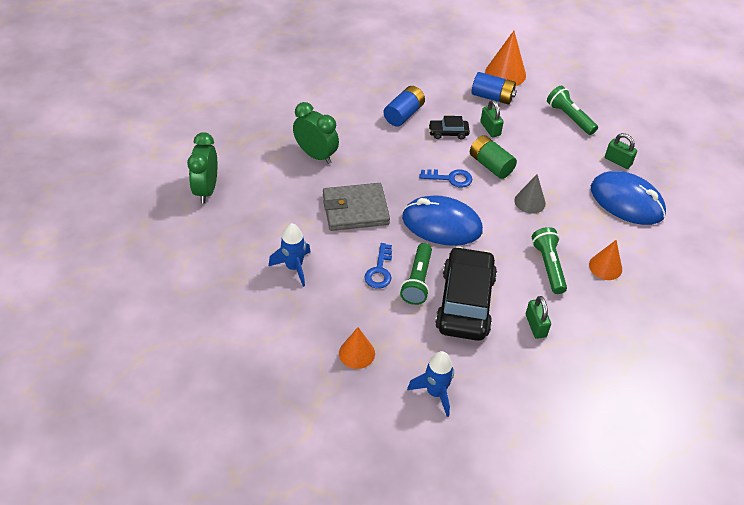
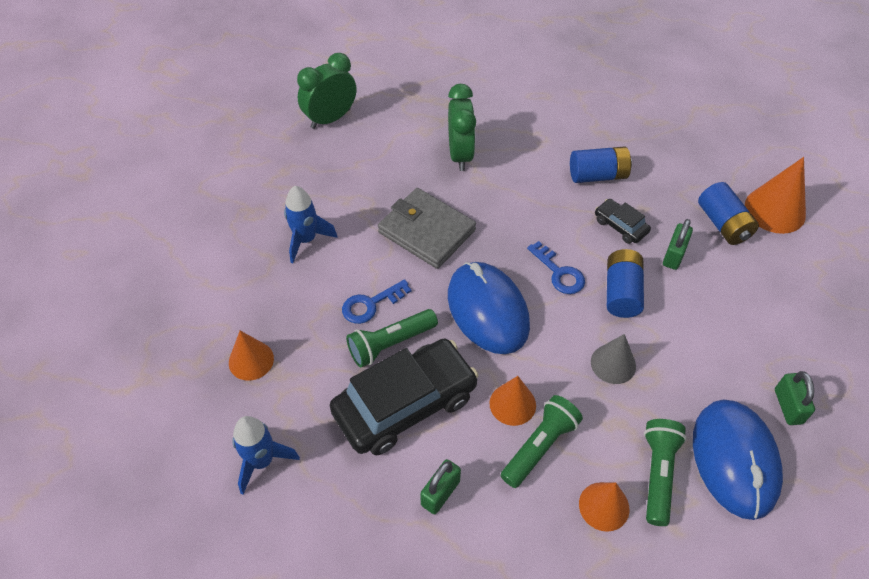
camera: 50 degrees right, 5 degrees up
green battery [470,135,517,179] -> blue battery [607,249,644,318]
green flashlight [547,86,598,135] -> green flashlight moved to [644,419,687,526]
none -> orange cone [489,376,536,426]

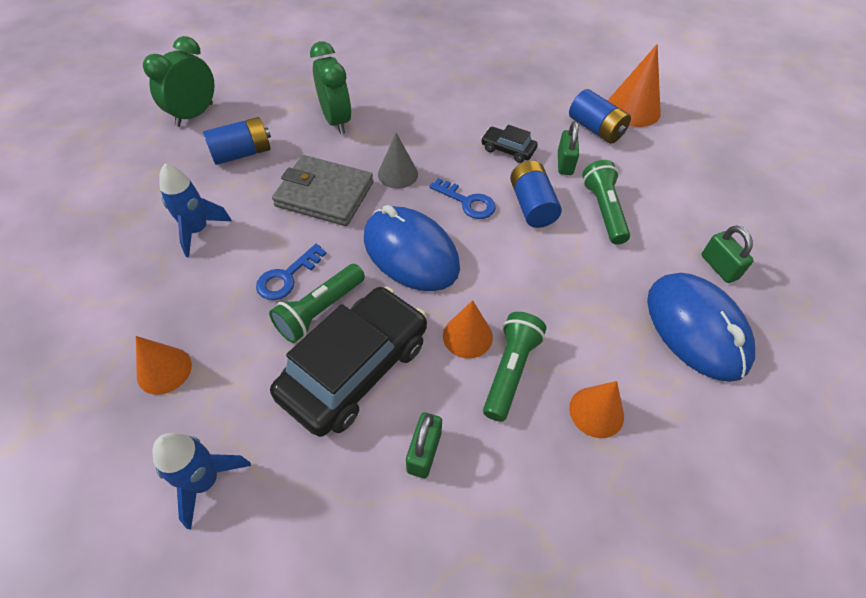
camera: 20 degrees left, 0 degrees up
blue battery [570,147,632,183] -> blue battery moved to [203,117,271,165]
grey cone [591,334,636,384] -> grey cone moved to [378,133,418,189]
green flashlight [644,419,687,526] -> green flashlight moved to [582,160,630,245]

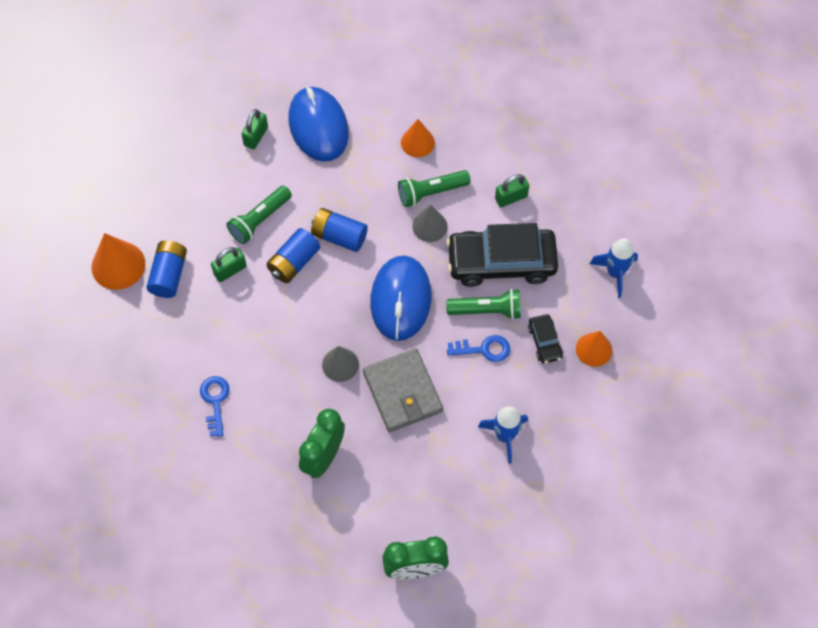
camera: 130 degrees left, 10 degrees up
blue battery [203,117,271,165] -> blue battery moved to [311,208,368,252]
blue key [429,178,496,219] -> blue key moved to [200,376,230,437]
orange cone [443,300,493,359] -> grey cone [412,205,448,242]
black car [481,125,538,163] -> black car moved to [528,314,563,364]
blue mouse [647,273,755,382] -> blue mouse turned 45 degrees counterclockwise [288,86,349,162]

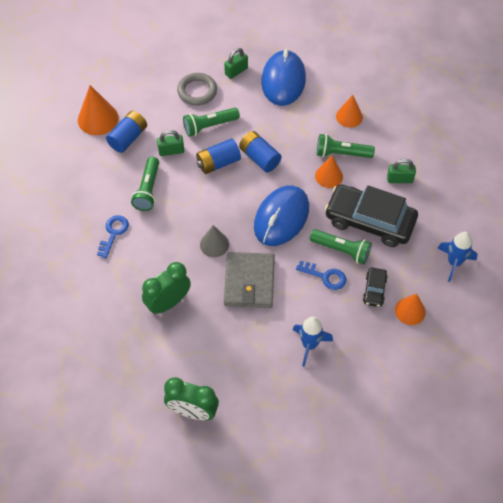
camera: 25 degrees right, 5 degrees down
grey cone [412,205,448,242] -> orange cone [315,155,343,188]
none -> green flashlight [131,157,159,211]
none -> grey ring [177,73,217,106]

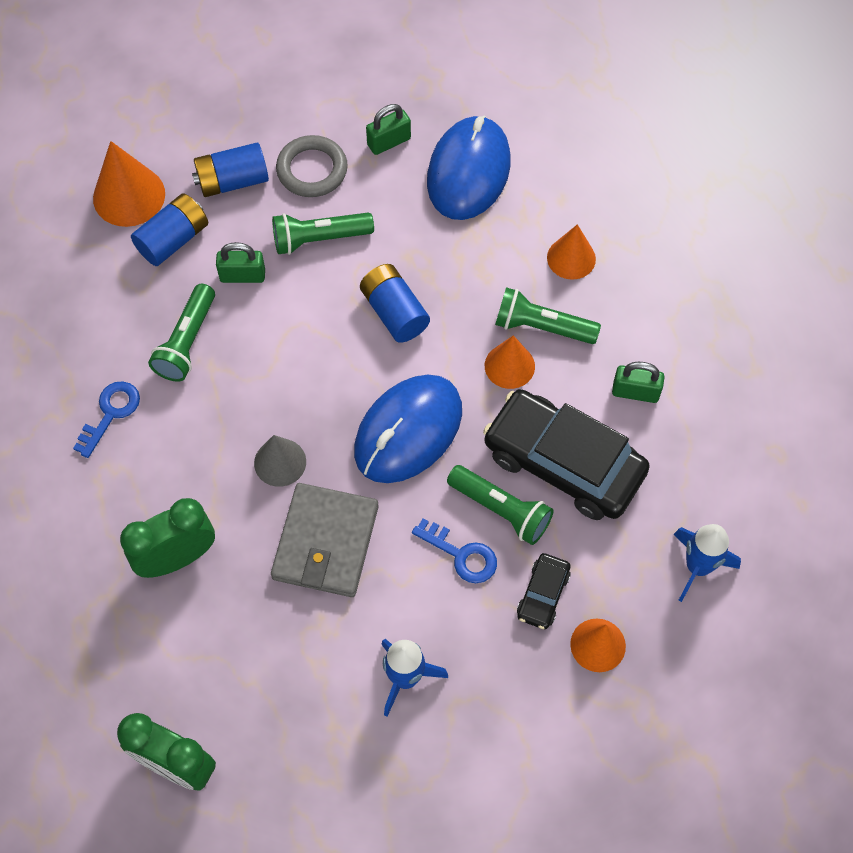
camera: 10 degrees right, 5 degrees up
blue battery [196,139,241,174] -> blue battery moved to [192,142,269,197]

